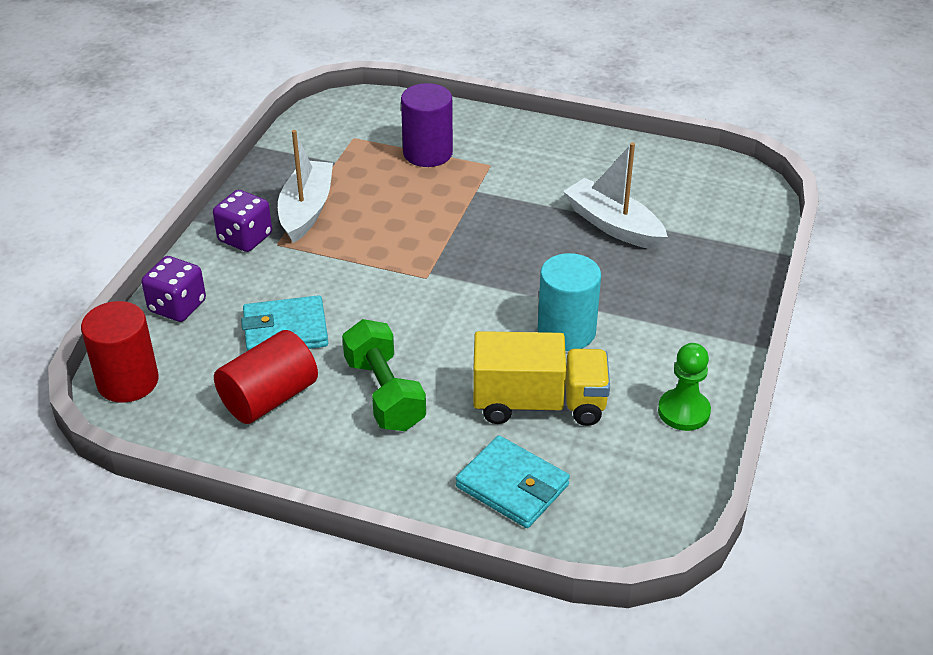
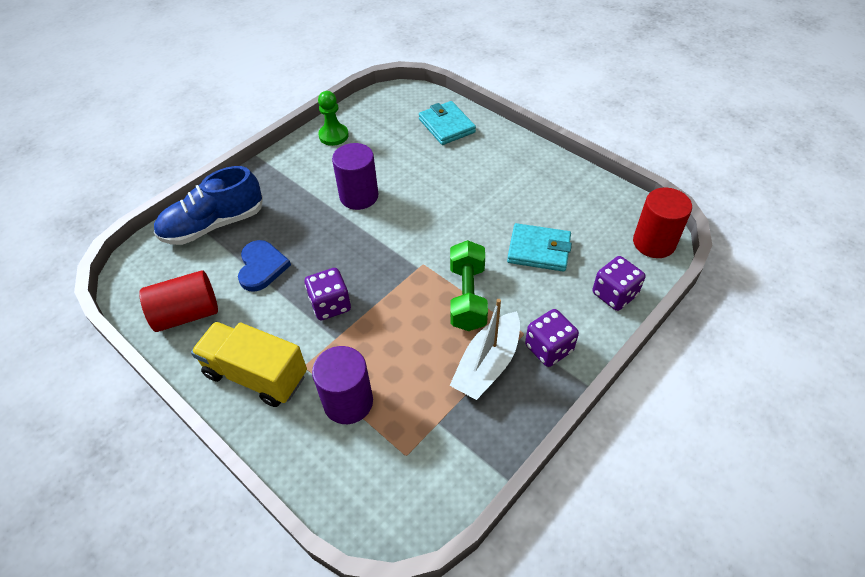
camera: 155 degrees left, 10 degrees up
red cylinder [214,330,318,424] -> red cylinder moved to [139,270,218,332]
green dumbbell [342,319,426,431] -> green dumbbell moved to [450,240,488,331]
yellow truck [473,331,610,426] -> yellow truck moved to [191,322,307,407]
turquoise cylinder [538,253,601,351] -> purple cylinder [332,143,378,210]
white boat [563,142,668,249] -> blue heart [238,240,291,292]
none -> blue shoe [153,166,263,245]
none -> purple dice [305,268,351,320]

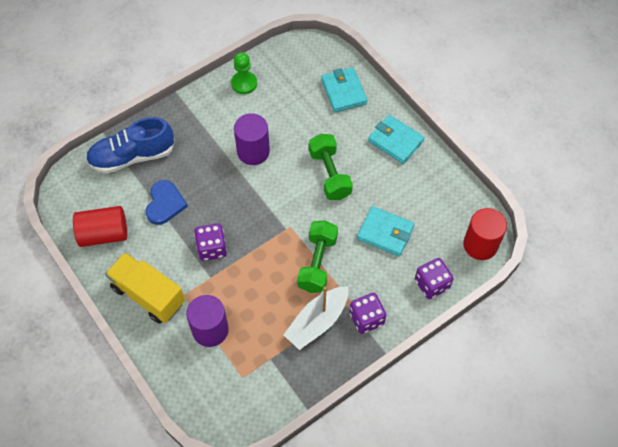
camera: 10 degrees right, 10 degrees up
none -> green dumbbell [309,134,353,200]
none -> turquoise wallet [368,115,424,164]

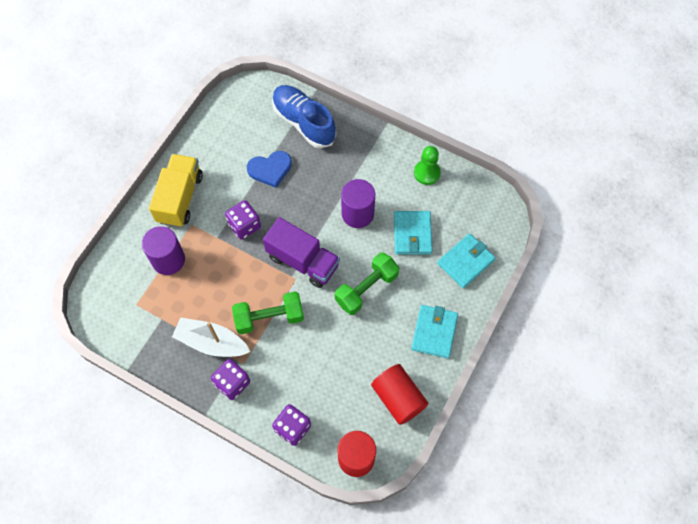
camera: 65 degrees right, 5 degrees up
red cylinder [73,206,127,247] -> red cylinder moved to [371,364,428,425]
turquoise wallet [357,206,414,256] -> turquoise wallet moved to [394,211,432,255]
none -> purple truck [263,217,340,288]

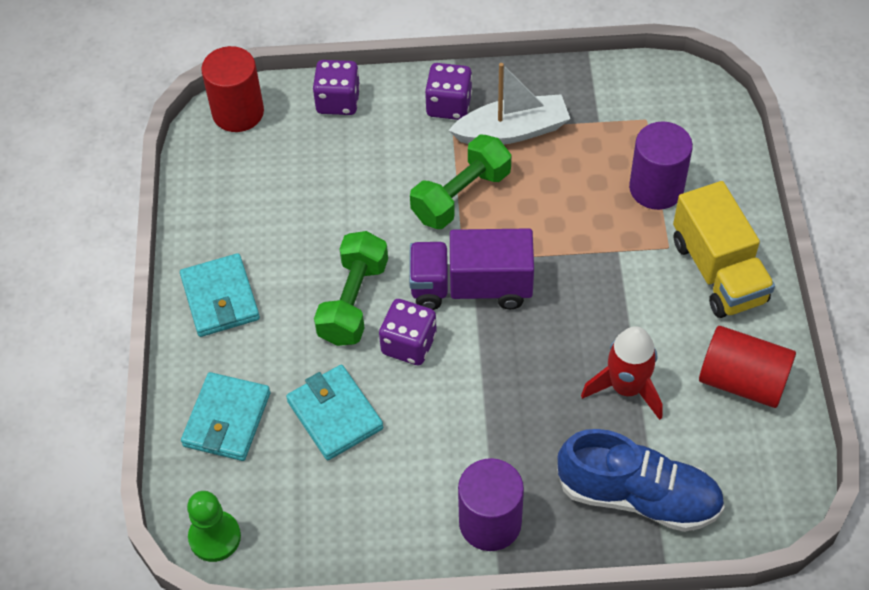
camera: 150 degrees right, 10 degrees down
purple dice [225,200,261,240] -> purple dice moved to [379,299,437,365]
blue heart [247,151,292,188] -> red rocket [581,326,663,420]
purple cylinder [341,179,375,228] -> purple cylinder moved to [458,458,524,551]
red cylinder [371,364,428,425] -> red cylinder moved to [699,326,796,408]
green pawn [414,146,441,185] -> green pawn moved to [187,491,241,562]

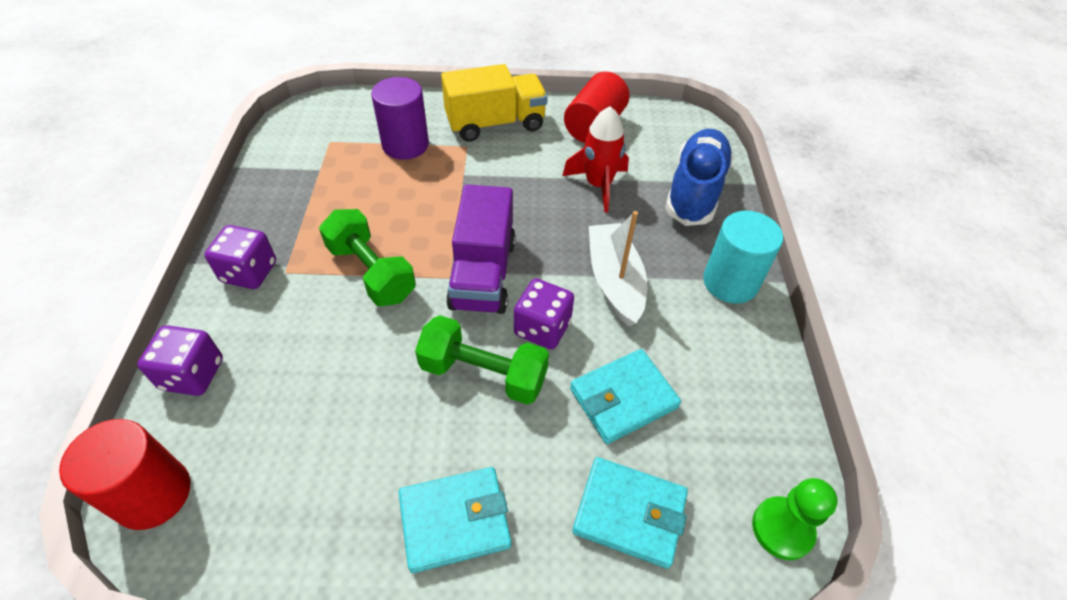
camera: 90 degrees left, 5 degrees down
white boat [448,63,570,144] -> white boat moved to [589,211,647,327]
purple cylinder [458,458,524,551] -> turquoise cylinder [703,211,783,304]

